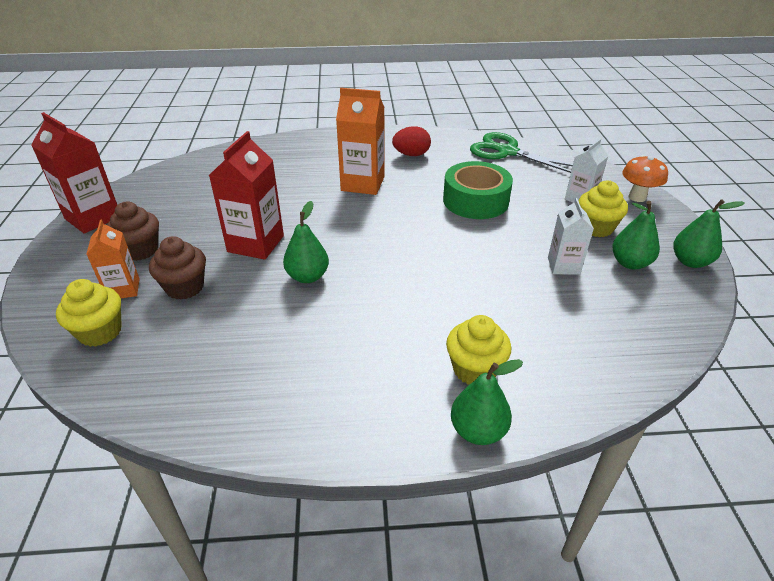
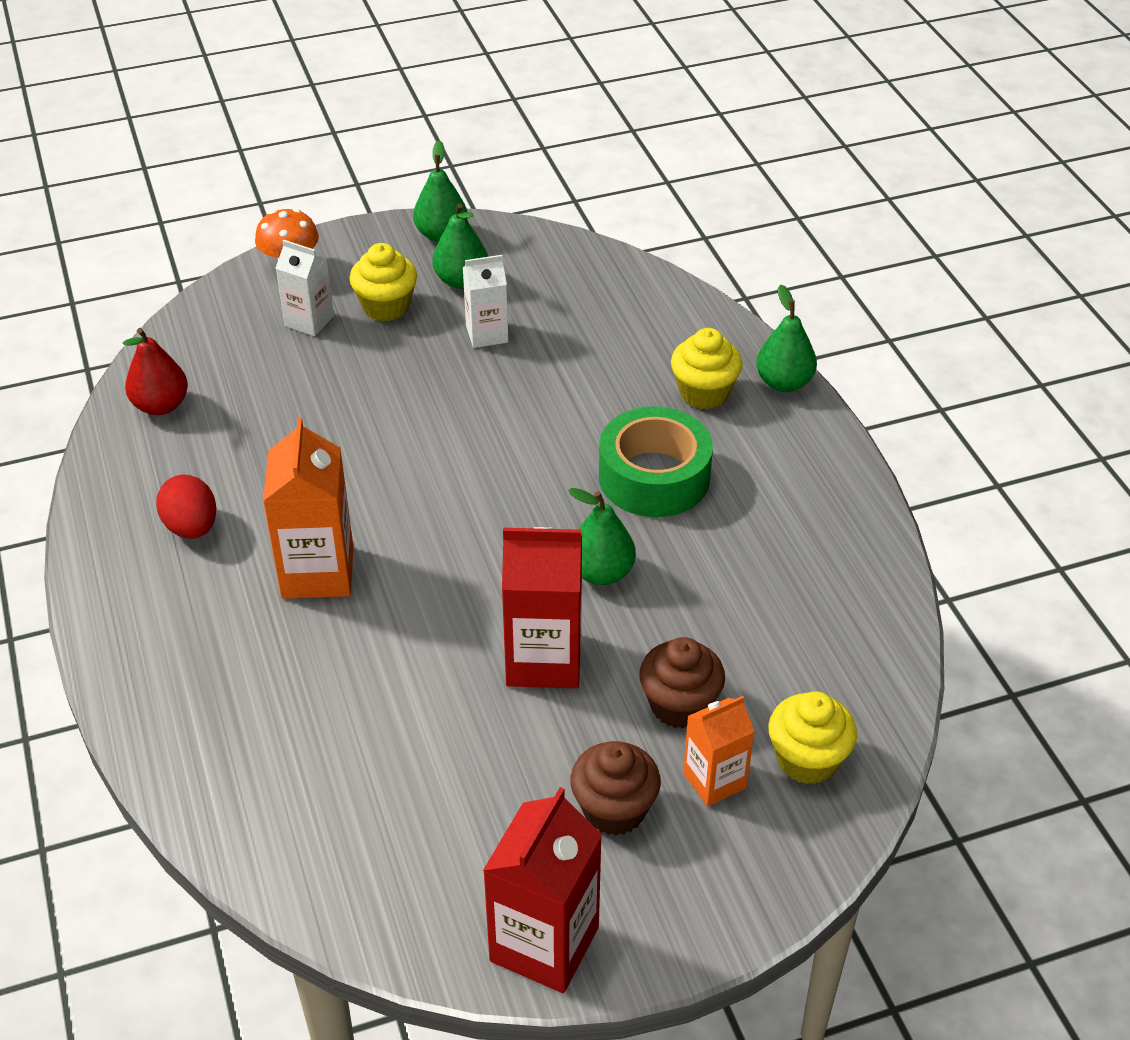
camera: 105 degrees left, 5 degrees up
green tape [443,161,513,219] -> green tape moved to [599,407,713,517]
green scissors [470,132,573,173] -> red pear [123,328,188,415]

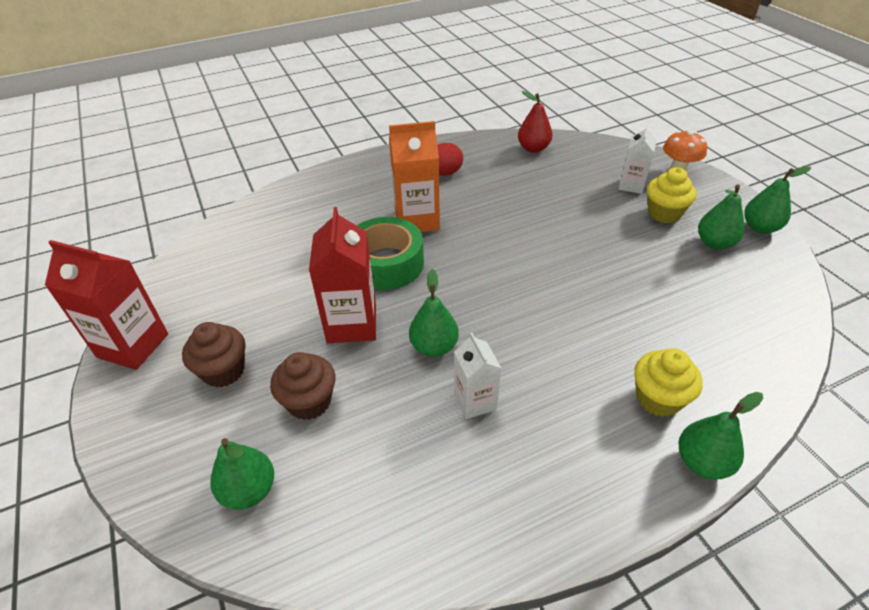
camera: 85 degrees right, 0 degrees up
white carton [463,255,508,348] -> white carton moved to [454,333,501,419]
green tape [599,407,713,517] -> green tape moved to [357,217,424,290]
orange carton [683,696,755,806] -> none
yellow cupcake [768,691,857,784] -> green pear [211,438,274,510]

